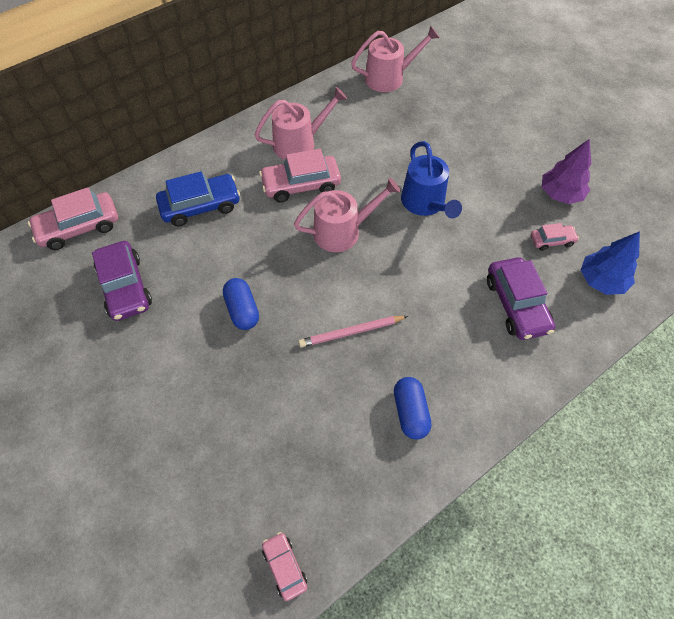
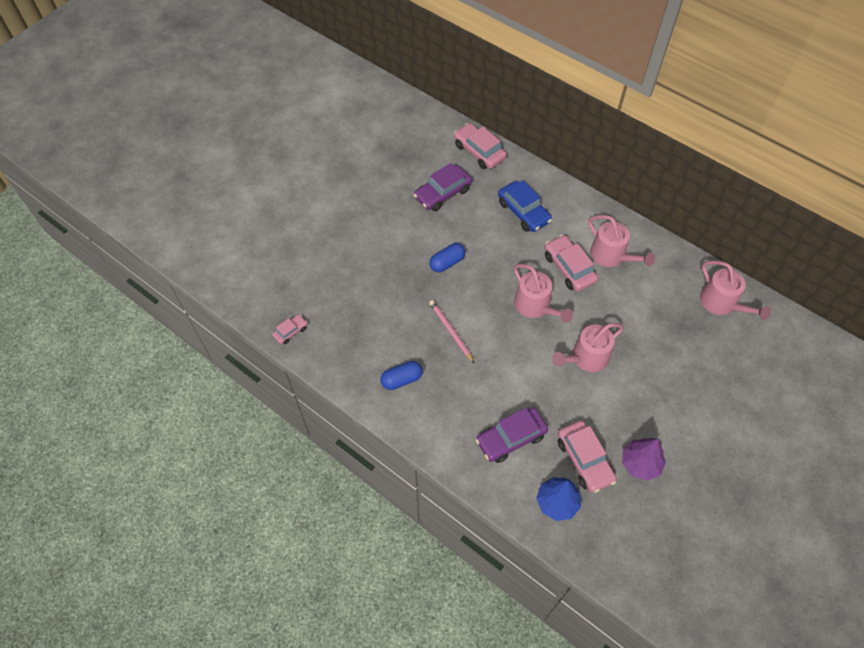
camera: 75 degrees right, 0 degrees up
blue watering can [401,141,462,218] -> pink watering can [552,323,624,372]
pink car [531,223,579,251] -> pink car [558,421,617,493], size x1.85

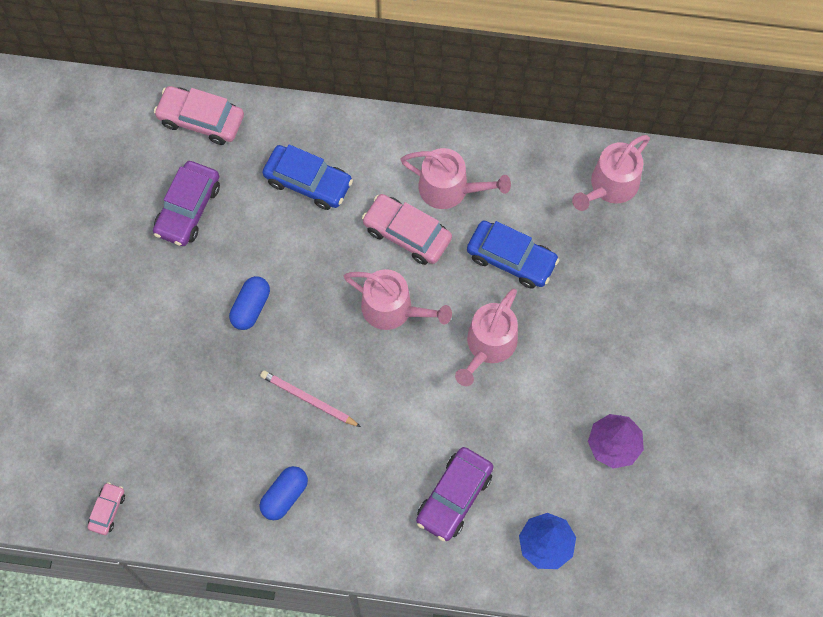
camera: 30 degrees left, 10 degrees up
pink car [558,421,617,493] -> none
pink watering can [700,261,771,320] -> pink watering can turned 105 degrees clockwise [572,135,650,211]
none -> blue car [467,221,559,289]

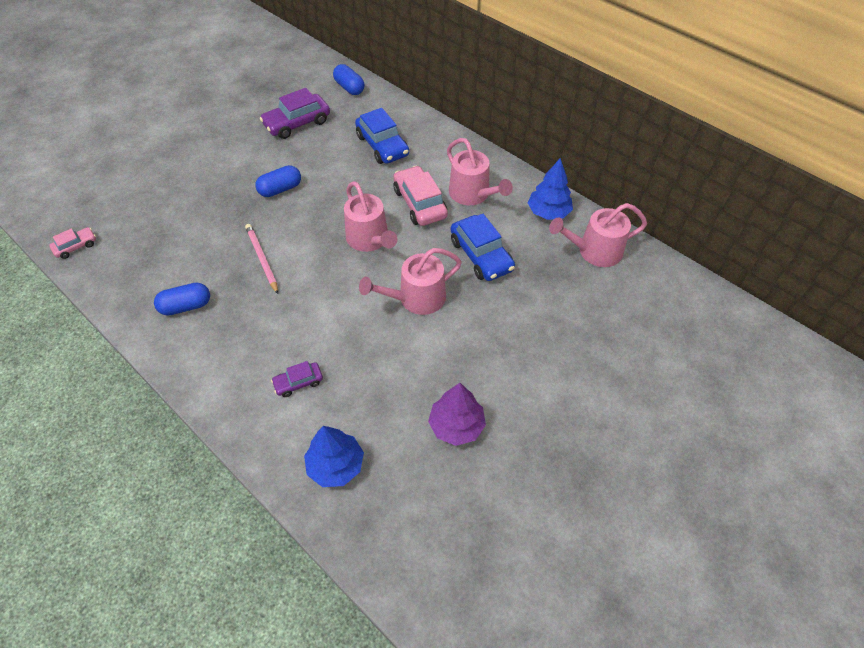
camera: 35 degrees right, 15 degrees down
pink car [154,86,244,145] -> blue capsule [333,64,365,95]
purple car [416,447,493,541] -> purple car [271,361,323,397], size x0.54
none -> blue tree [528,158,573,220]

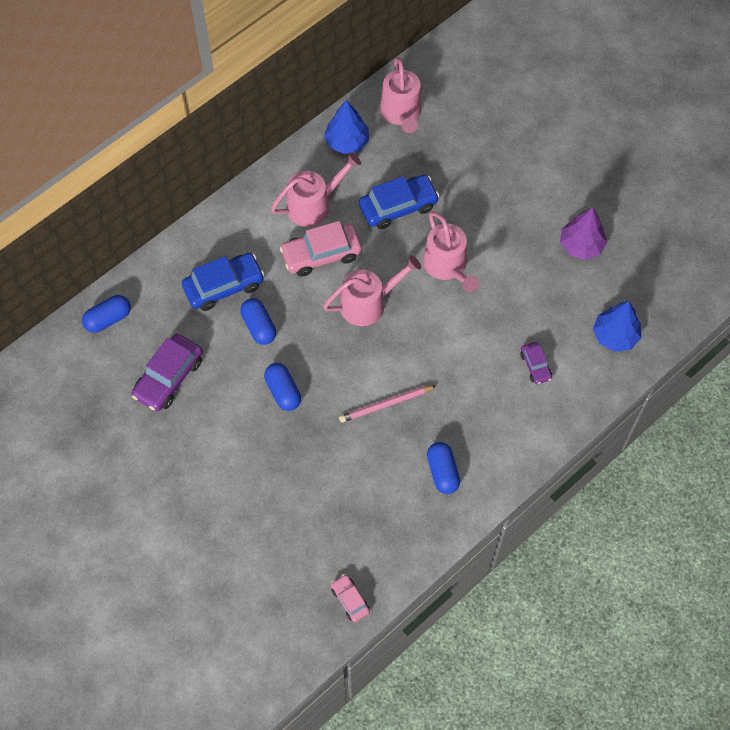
camera: 85 degrees left, 10 degrees up
purple car [260,88,330,139] -> purple car turned 60 degrees clockwise [131,334,203,412]
none -> blue capsule [240,298,276,345]

